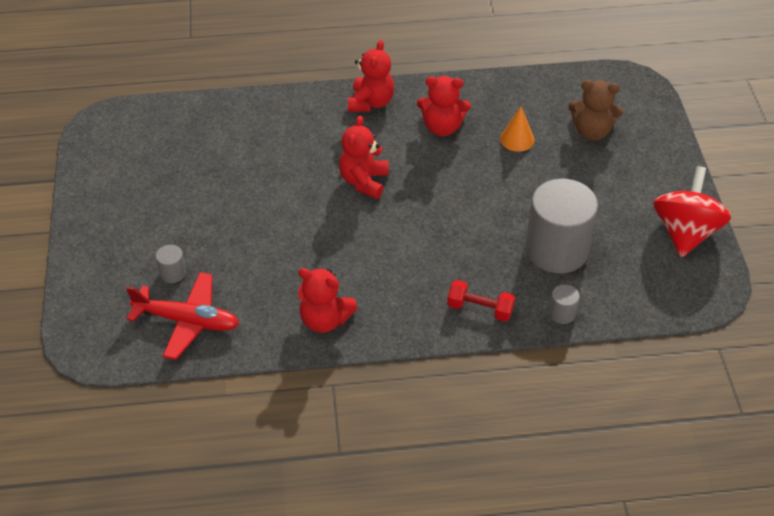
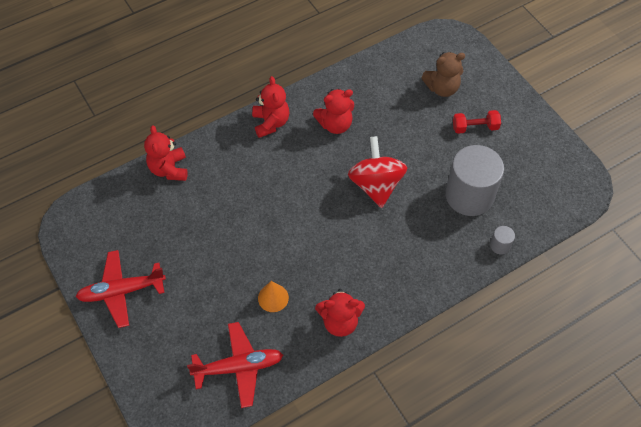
camera: 25 degrees left, 10 degrees up
grey cylinder [156,245,186,283] -> none
red teddy bear [339,116,389,199] -> red teddy bear moved to [144,125,188,181]
red dumbbell [447,280,515,322] -> red dumbbell moved to [453,110,501,134]
orange cone [500,107,535,152] -> orange cone moved to [258,281,289,312]
red spinning top [653,166,731,257] -> red spinning top moved to [348,136,407,208]
none -> red plane [76,250,166,328]

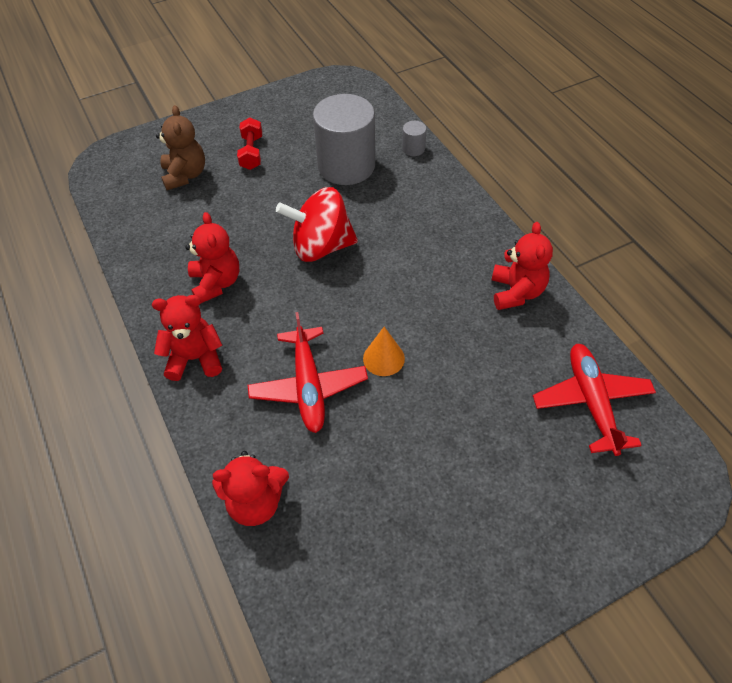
camera: 85 degrees left, 5 degrees down
red plane [76,250,166,328] -> red plane moved to [248,312,368,433]
orange cone [258,281,289,312] -> orange cone moved to [363,327,405,376]

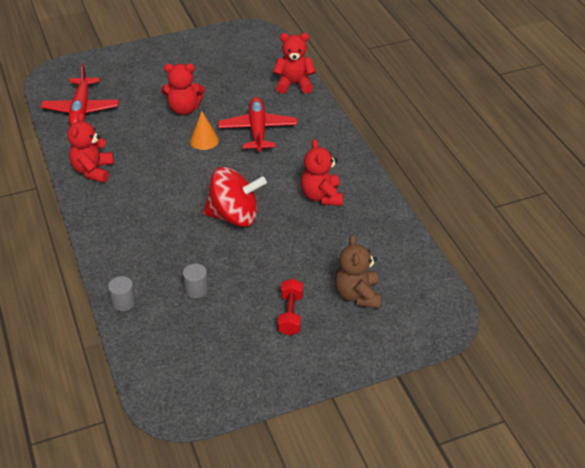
camera: 175 degrees left, 10 degrees down
red teddy bear [152,295,222,381] -> red teddy bear moved to [161,64,205,115]
grey cylinder [313,94,375,185] -> grey cylinder [183,264,208,298], size x0.41

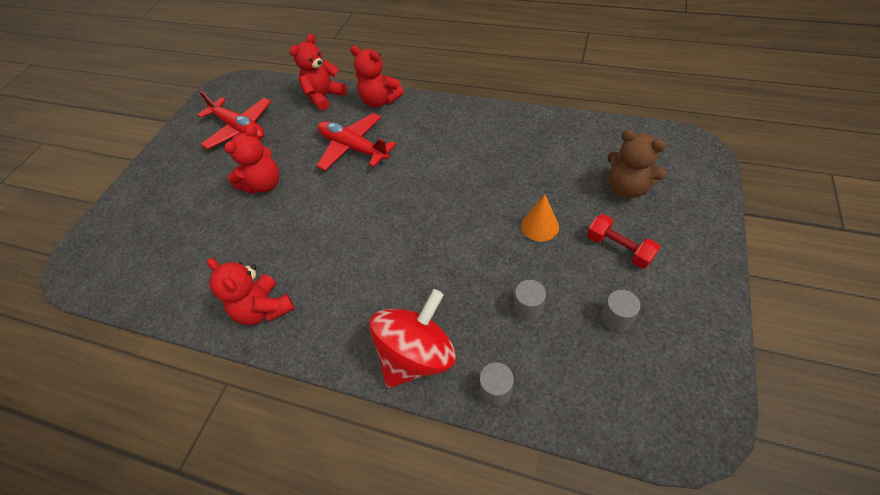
camera: 45 degrees left, 10 degrees up
red plane [41,63,119,125] -> red plane moved to [197,90,271,149]
orange cone [190,111,219,150] -> orange cone moved to [521,194,559,242]
red spinning top [203,167,267,227] -> red spinning top moved to [369,289,456,388]
red teddy bear [301,139,343,206] -> red teddy bear moved to [350,46,404,108]
none -> grey cylinder [601,290,640,332]

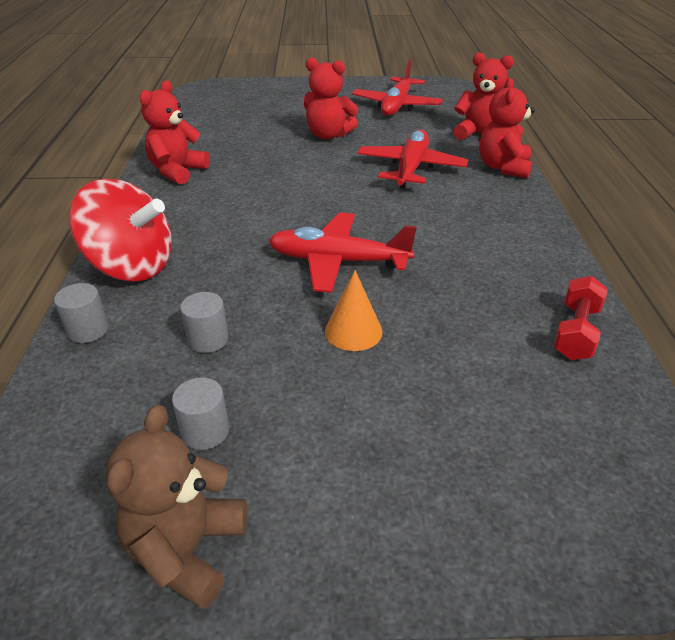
camera: 65 degrees right, 15 degrees down
red dumbbell [587,214,660,269] -> red dumbbell moved to [553,276,608,360]
brown teddy bear [607,129,666,199] -> brown teddy bear moved to [106,405,247,609]
none -> red plane [269,212,417,293]

